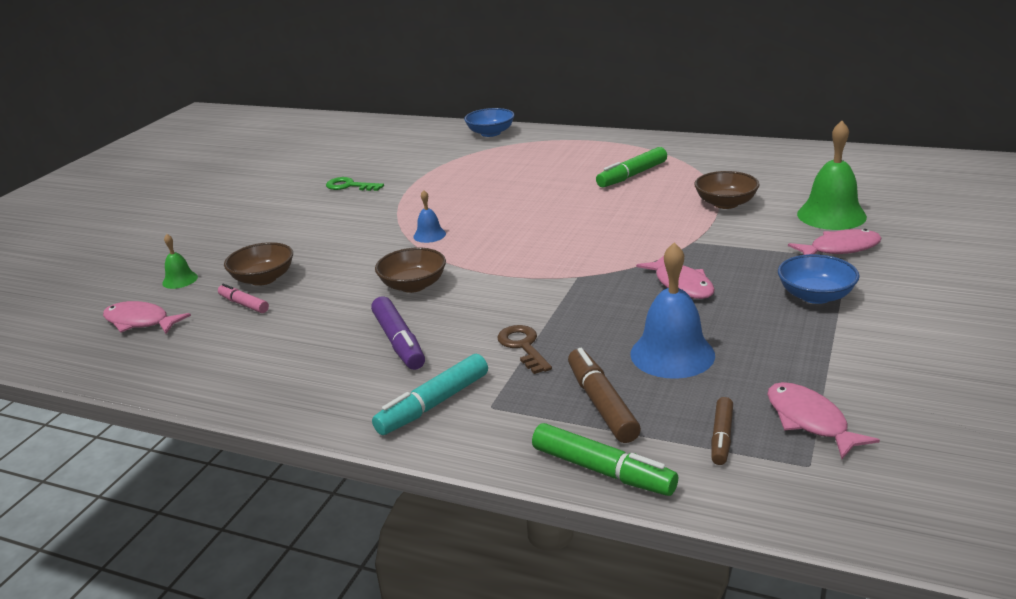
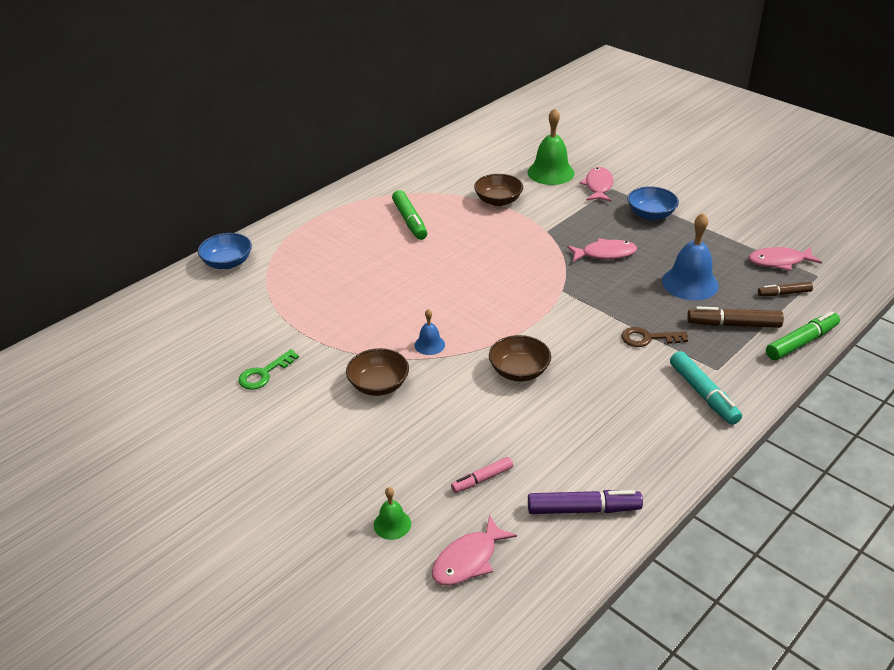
camera: 70 degrees left, 10 degrees up
brown bowl [224,242,293,286] -> brown bowl moved to [346,348,409,396]
purple marker [371,296,425,370] -> purple marker moved to [528,490,643,514]
brown marker [711,397,733,465] -> brown marker turned 135 degrees clockwise [758,282,813,296]

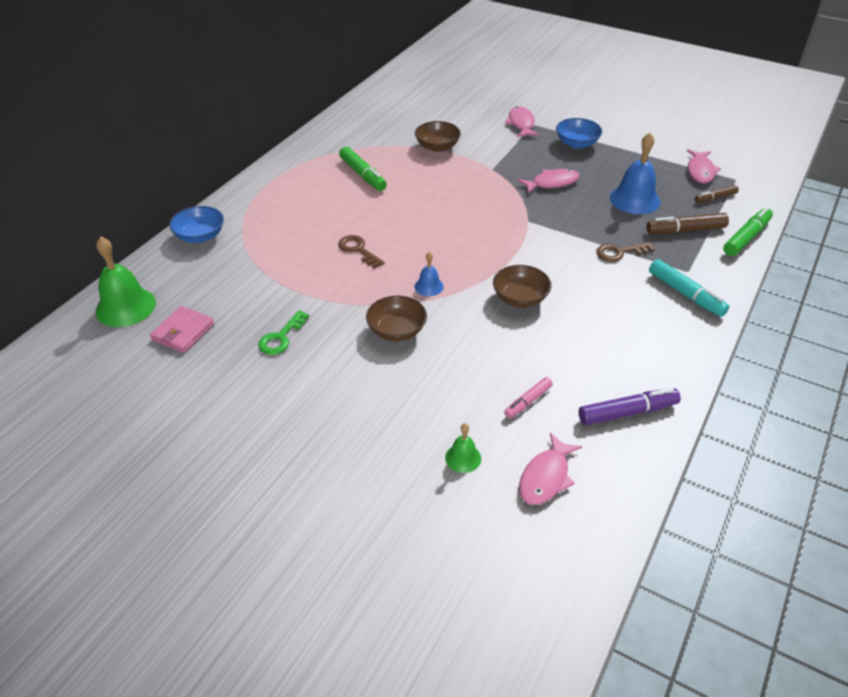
camera: 15 degrees left, 5 degrees up
green bell [528,108,574,185] -> green bell moved to [95,236,156,327]
pink fish [749,247,822,271] -> pink fish turned 60 degrees counterclockwise [687,149,721,183]
none -> pink wallet [150,306,214,353]
none -> brown key [338,235,385,268]

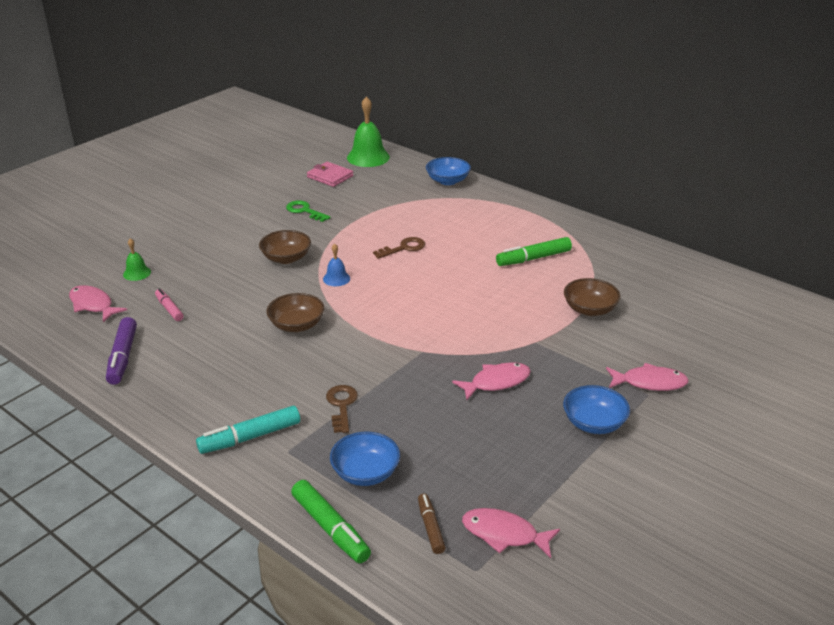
camera: 100 degrees right, 10 degrees down
pink fish [517,169,580,194] -> pink fish turned 105 degrees counterclockwise [452,362,531,400]
blue bell [610,133,661,214] -> none
brown marker [646,213,729,234] -> blue bowl [330,432,400,486]

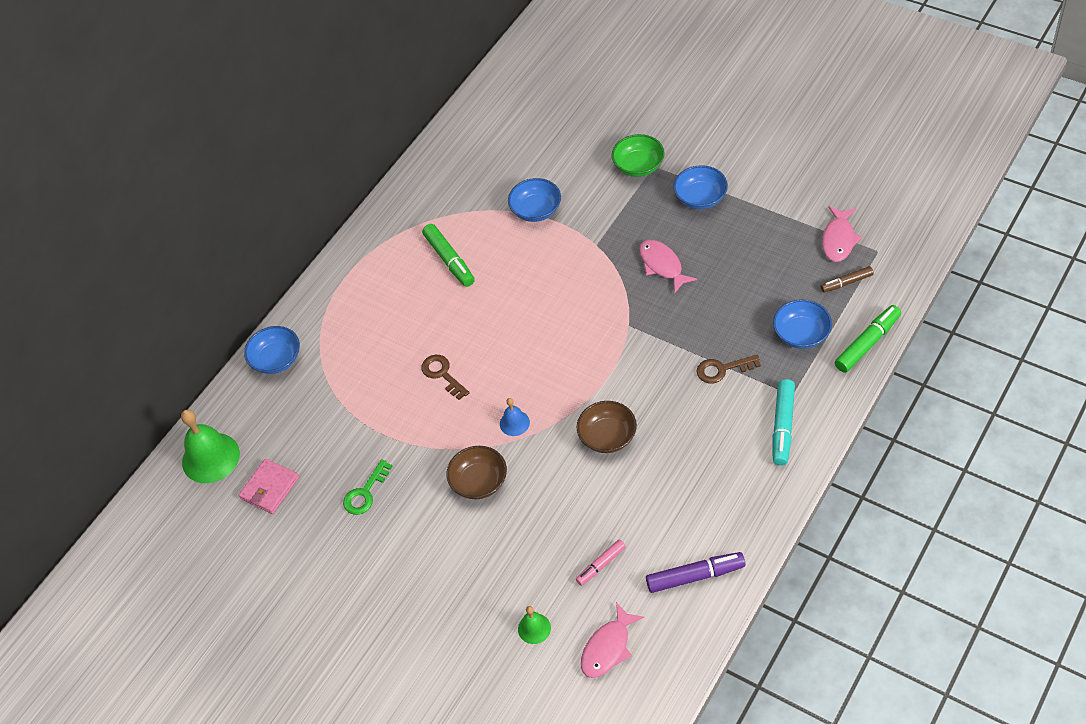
camera: 90 degrees left, 20 degrees up
turquoise marker [196,406,300,454] -> turquoise marker turned 45 degrees clockwise [772,379,795,466]
brown bowl [564,278,621,316] -> blue bowl [508,178,561,222]
pink fish [606,363,689,391] -> green bowl [612,134,665,177]

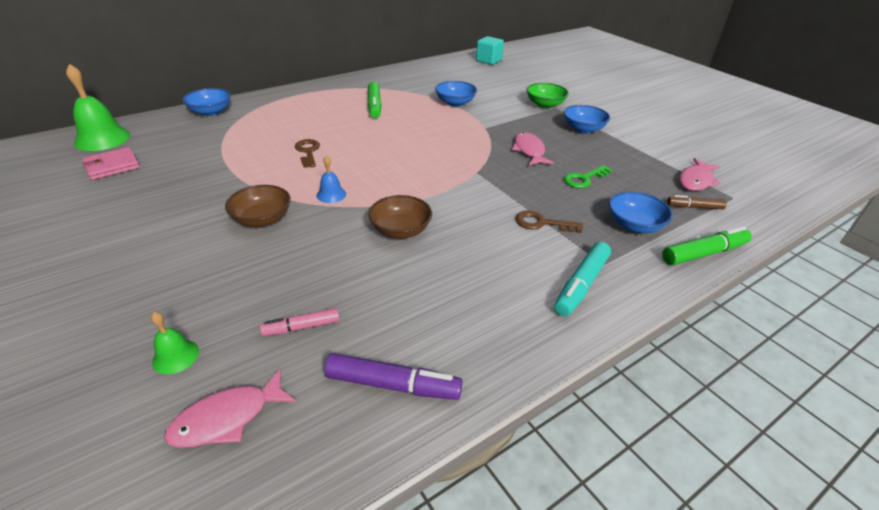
camera: 15 degrees right, 15 degrees down
green key [343,459,392,515] -> green key moved to [564,165,613,188]
none -> turquoise cube [476,36,504,65]

